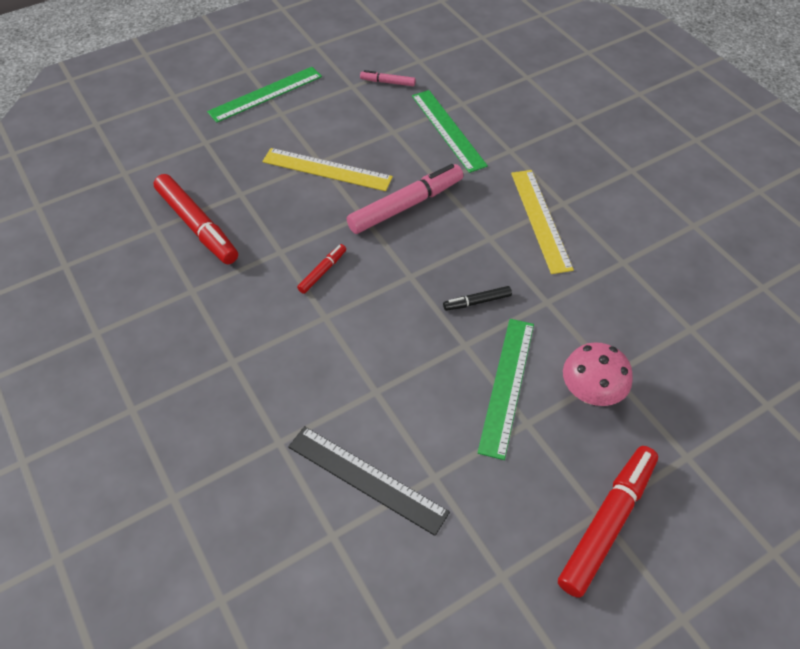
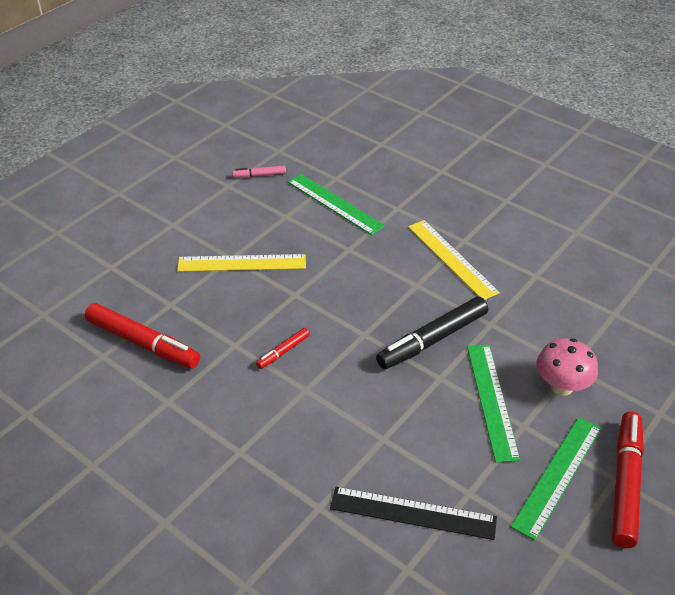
camera: 20 degrees left, 10 degrees down
green ruler [207,67,322,123] -> green ruler moved to [511,417,601,541]
red marker [297,244,346,294] -> red marker turned 150 degrees counterclockwise [256,328,310,369]
pink marker [347,164,463,234] -> none
black marker [443,286,512,311] -> black marker [376,296,488,369], size x2.06

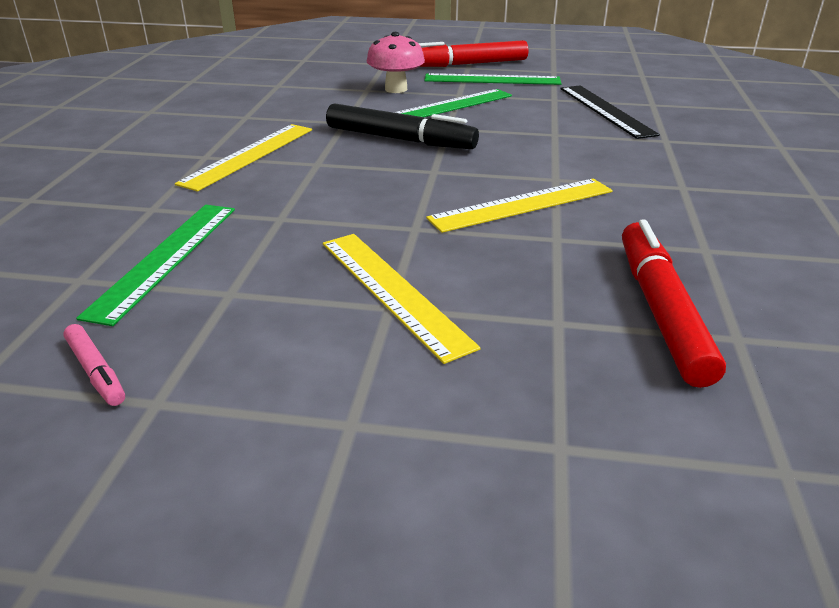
camera: 120 degrees left, 10 degrees down
red marker [256,328,310,369] -> yellow ruler [426,179,613,233]

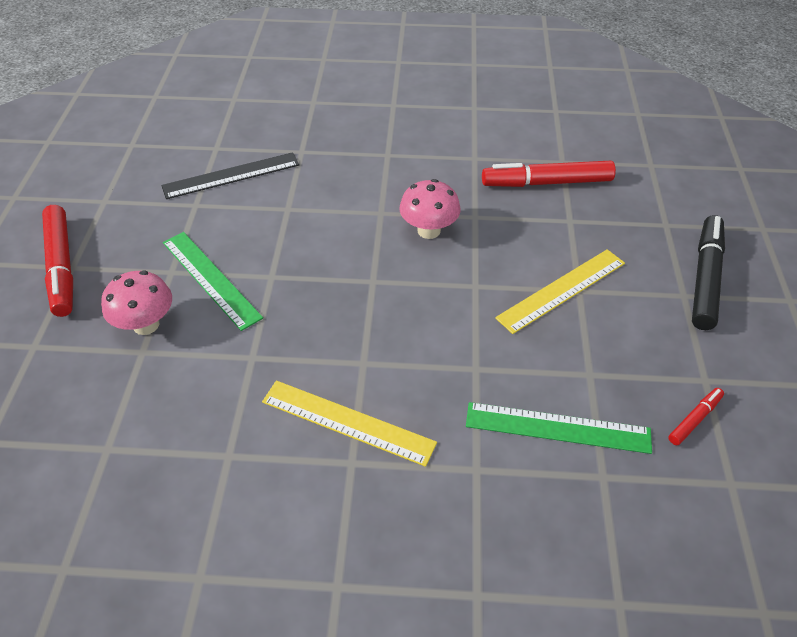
camera: 95 degrees left, 15 degrees up
pink marker [63,324,125,406] -> red marker [668,388,724,445]
black marker [326,104,479,149] -> black marker moved to [692,215,725,330]
green ruler [424,73,562,85] -> none
yellow ruler [426,179,613,233] -> pink mushroom [399,179,461,239]

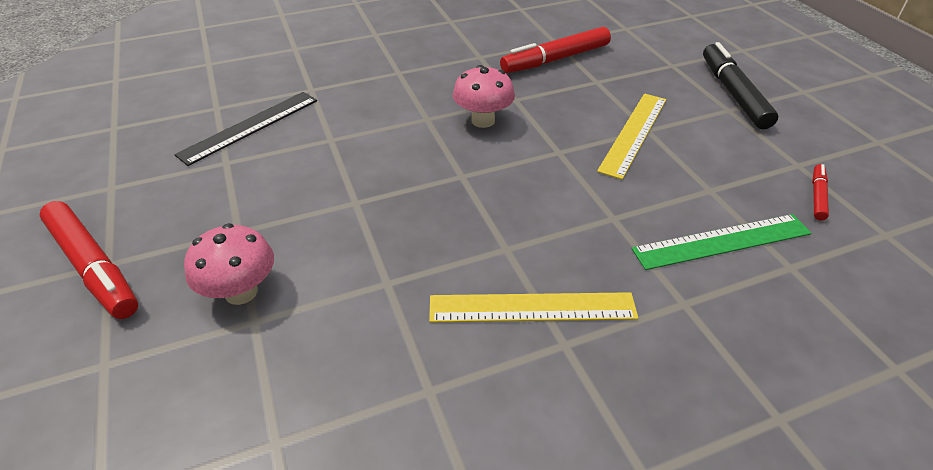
camera: 25 degrees left, 5 degrees down
green ruler [163,232,263,331] -> none

